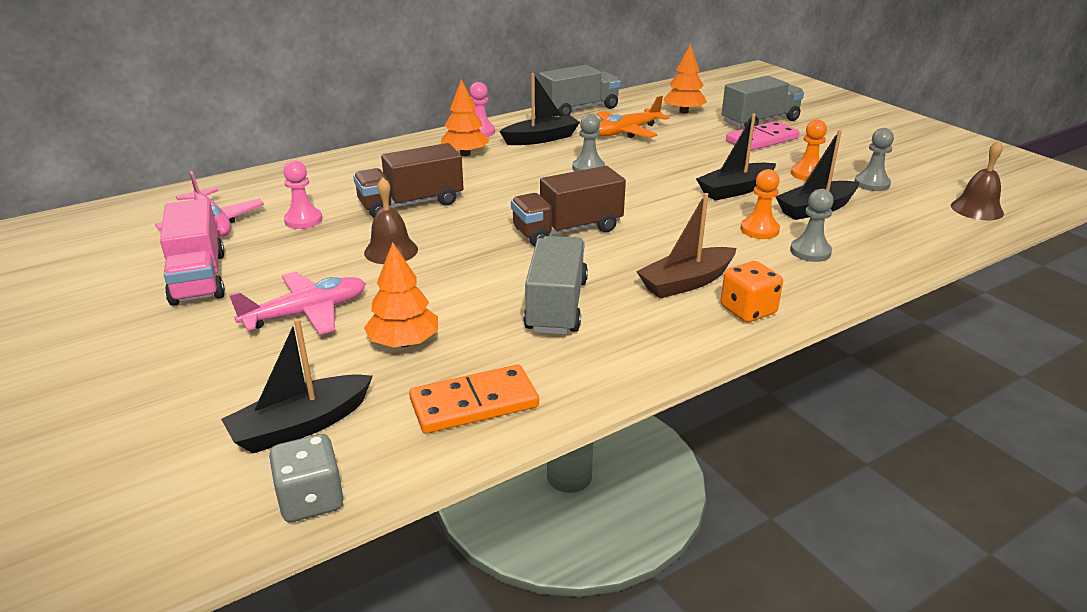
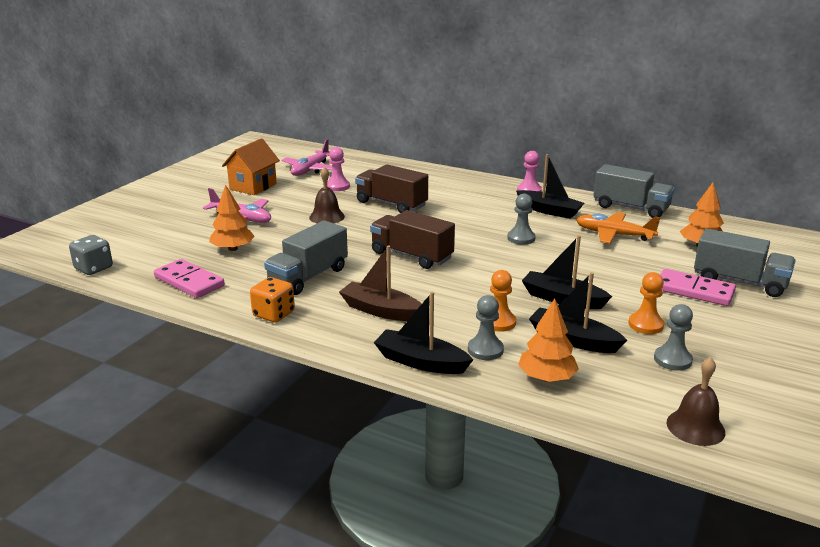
camera: 60 degrees right, 5 degrees down
pink truck [160,198,225,306] -> orange house [222,138,280,195]
black boat [221,319,373,453] -> black boat moved to [374,292,473,374]
orange domino [409,364,539,434] -> pink domino [154,259,225,298]
orange tree [441,79,490,156] -> orange tree moved to [518,298,579,382]
grey truck [523,236,588,335] -> grey truck turned 150 degrees clockwise [264,220,348,295]
orange dice [721,261,783,322] -> orange dice moved to [250,277,295,323]

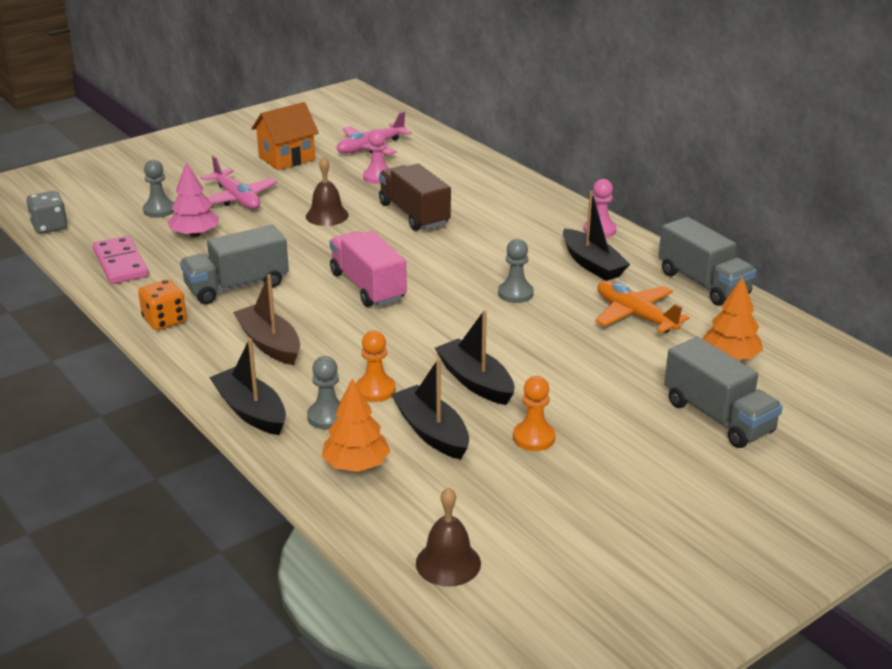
camera: 25 degrees right, 5 degrees up
orange tree [209,184,255,251] -> pink tree [168,162,219,237]
brown truck [370,210,455,269] -> pink truck [329,231,407,307]
grey pawn [654,304,693,371] -> grey pawn moved to [143,160,175,218]
pink domino [660,269,736,306] -> none

